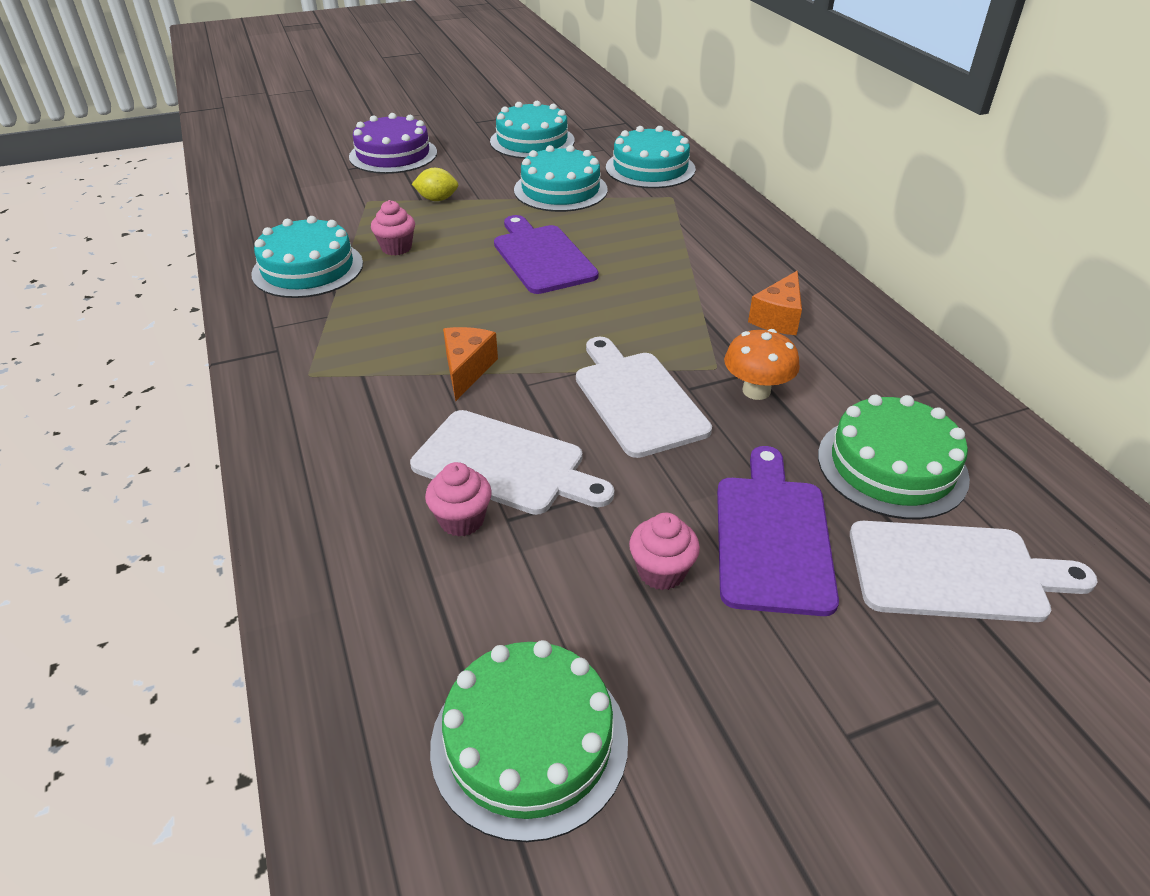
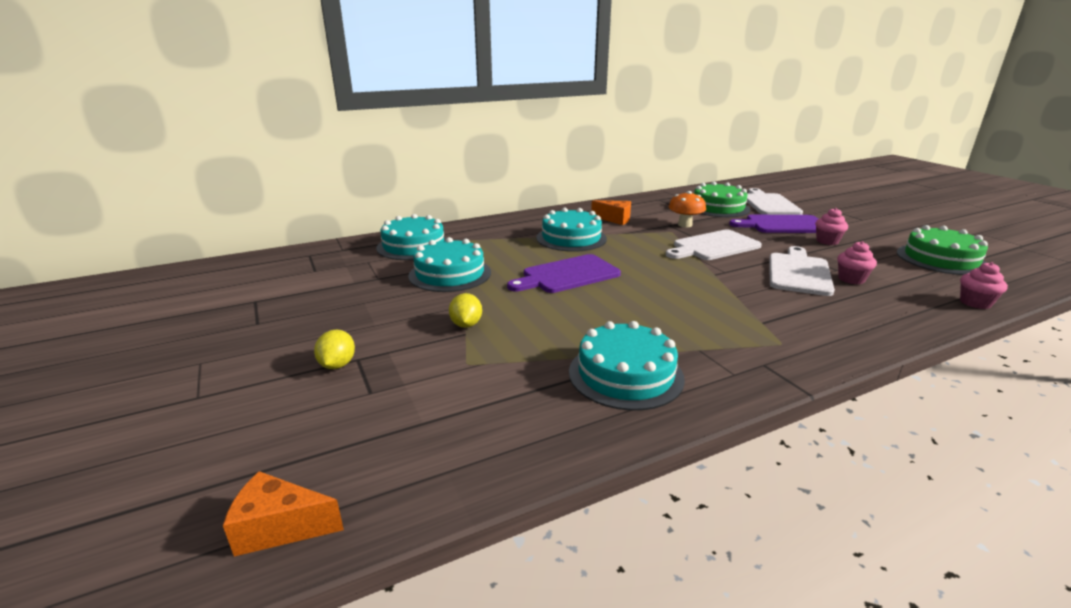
camera: 95 degrees left, 15 degrees down
purple cake [349,113,437,174] -> yellow lemon [314,329,355,369]
pink cupcake [371,200,415,256] -> pink cupcake moved to [960,262,1008,309]
orange cheese [443,327,498,401] -> orange cheese moved to [223,471,344,556]
turquoise cake [490,101,575,159] -> turquoise cake moved to [536,208,607,252]

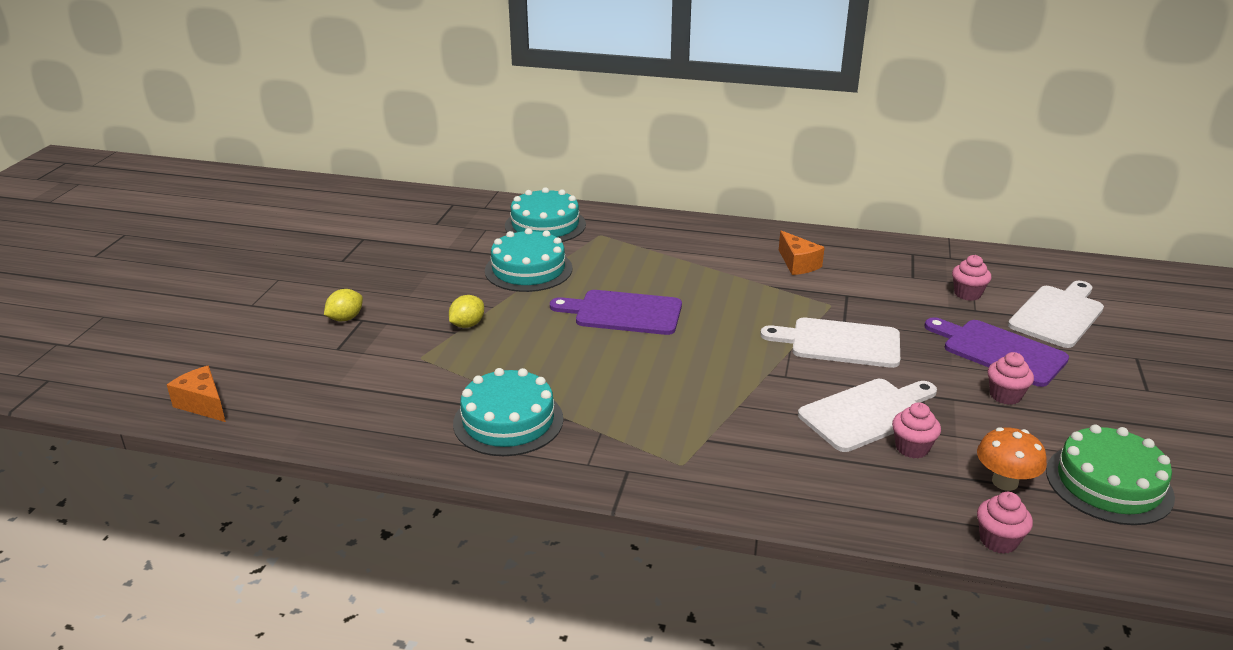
camera: 40 degrees right, 5 degrees up
turquoise cake [536,208,607,252] -> none
orange mushroom [669,191,706,227] -> orange mushroom moved to [977,427,1047,491]
green cake [694,182,750,217] -> pink cupcake [952,255,992,301]

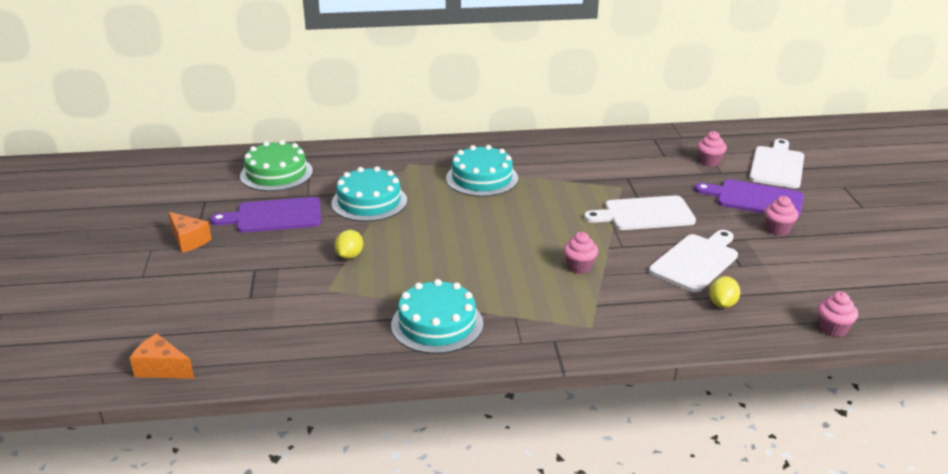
camera: 20 degrees left, 0 degrees up
yellow lemon [324,289,363,321] -> yellow lemon moved to [709,276,740,308]
turquoise cake [505,187,586,242] -> turquoise cake moved to [446,145,518,197]
purple cutting board [550,290,682,335] -> purple cutting board moved to [210,197,321,233]
orange cheese [779,230,825,275] -> orange cheese moved to [168,212,211,253]
pink cupcake [892,402,941,458] -> pink cupcake moved to [563,232,599,274]
orange mushroom [977,427,1047,491] -> none
green cake [1046,424,1175,525] -> green cake moved to [240,140,313,191]

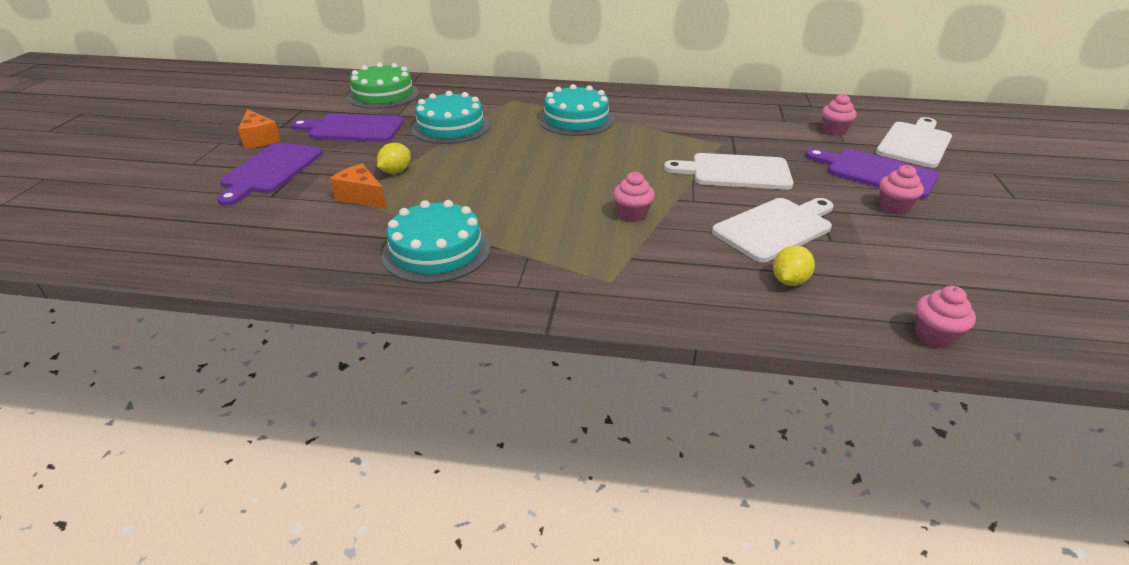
camera: 15 degrees right, 5 degrees up
orange cheese [130,333,194,379] -> orange cheese moved to [330,163,387,209]
none -> purple cutting board [217,142,323,206]

